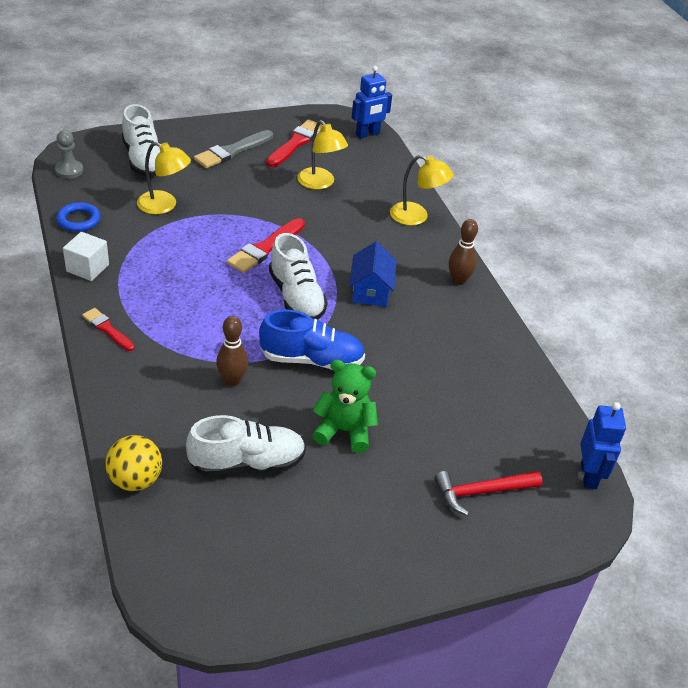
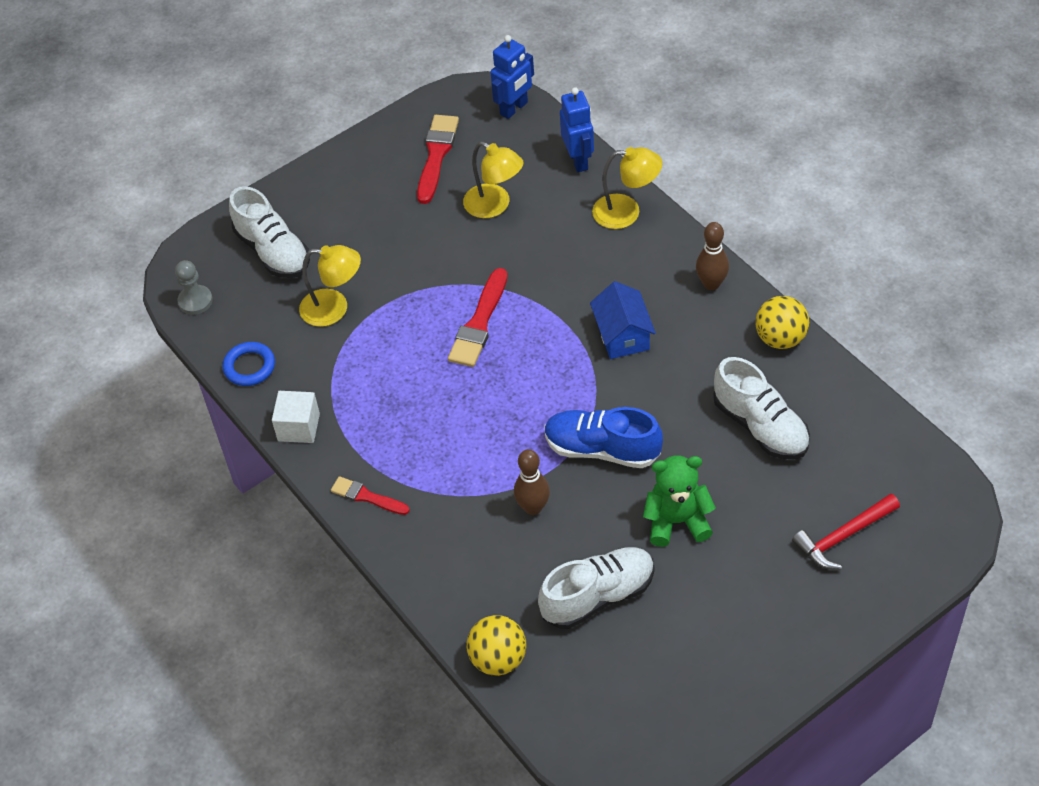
camera: 10 degrees left, 10 degrees up
grey brush [194,130,273,168] -> none
blue shoe [259,309,365,370] -> blue shoe turned 150 degrees counterclockwise [544,407,663,468]
white shoe [269,233,328,320] -> white shoe moved to [713,357,810,459]
blue robot [580,402,626,489] -> blue robot moved to [560,87,594,172]
none -> yellow ball [755,296,809,349]

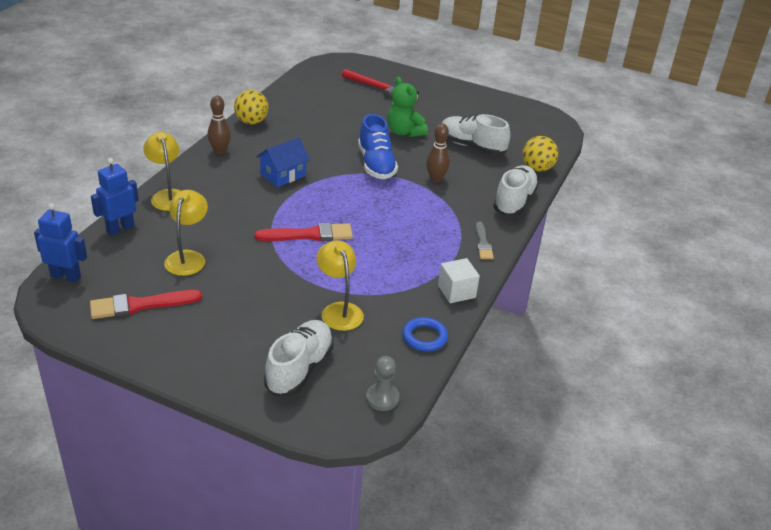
camera: 125 degrees left, 15 degrees down
red brush [331,476,410,515] -> grey brush [476,222,494,259]
white shoe [713,357,810,459] -> white shoe moved to [493,165,539,216]

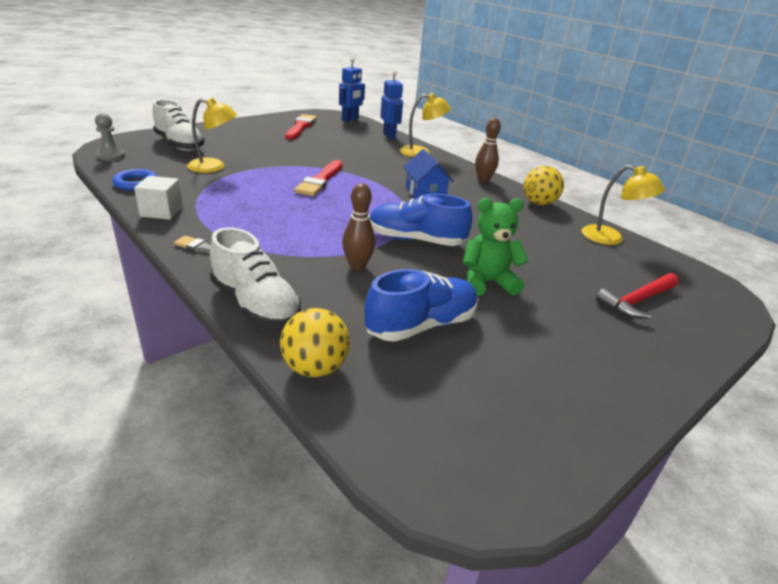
camera: 115 degrees right, 5 degrees down
yellow lamp [164,190,208,276] -> yellow lamp moved to [582,165,665,245]
white shoe [441,114,511,155] -> blue shoe [365,269,478,342]

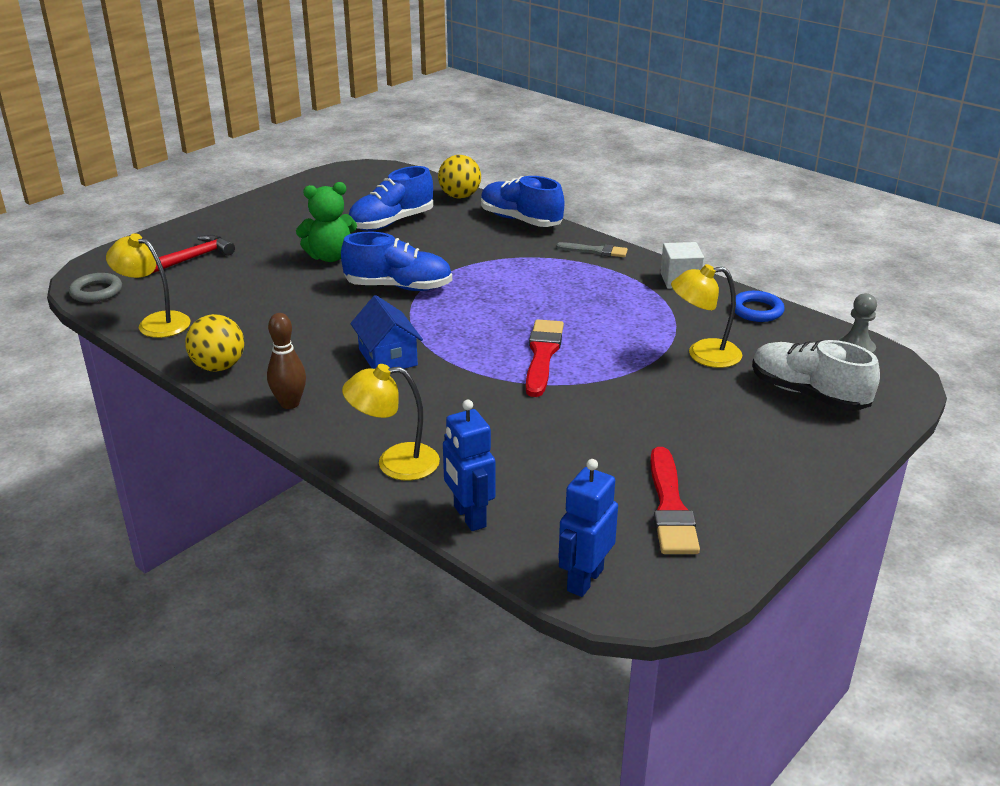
camera: 175 degrees right, 0 degrees up
white shoe [210,227,301,328] -> blue shoe [481,176,564,227]
brown bowling pin [342,183,375,270] -> none
none -> grey ring [69,273,122,303]

